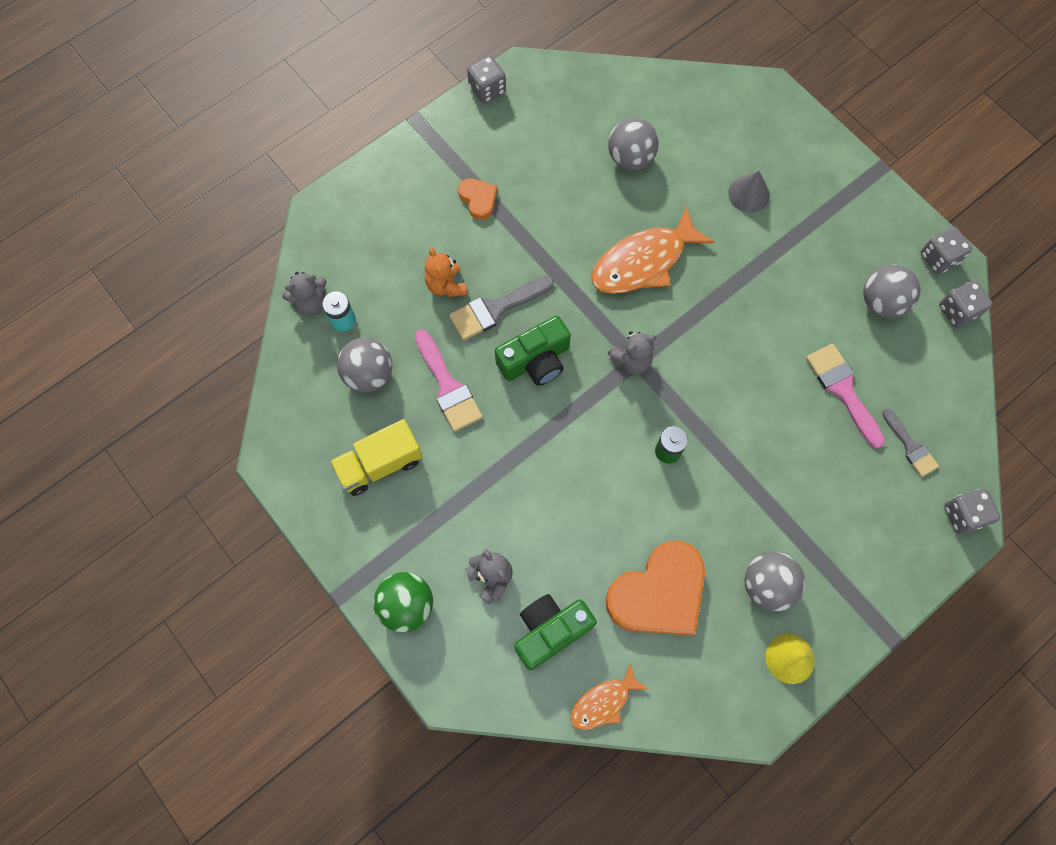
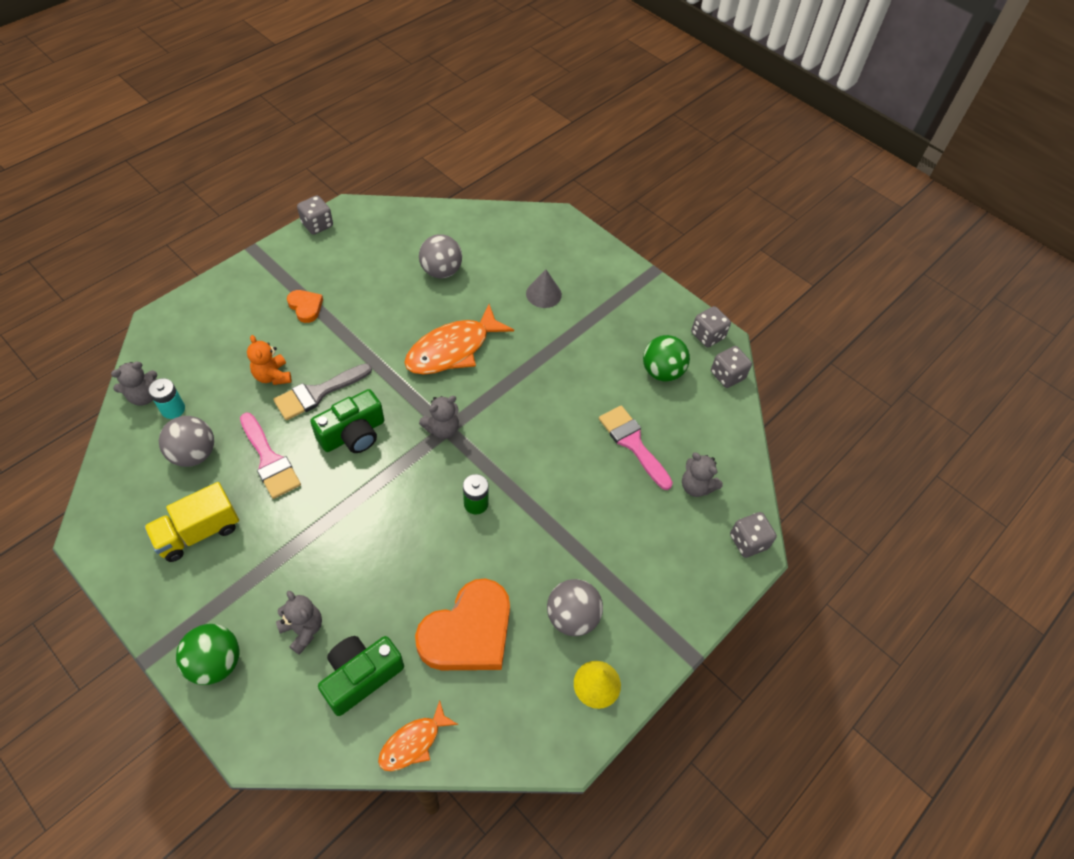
camera: 10 degrees left, 15 degrees down
grey ball [863,264,921,318] -> green ball [643,335,690,382]
grey brush [882,408,939,477] -> grey teddy bear [682,452,723,497]

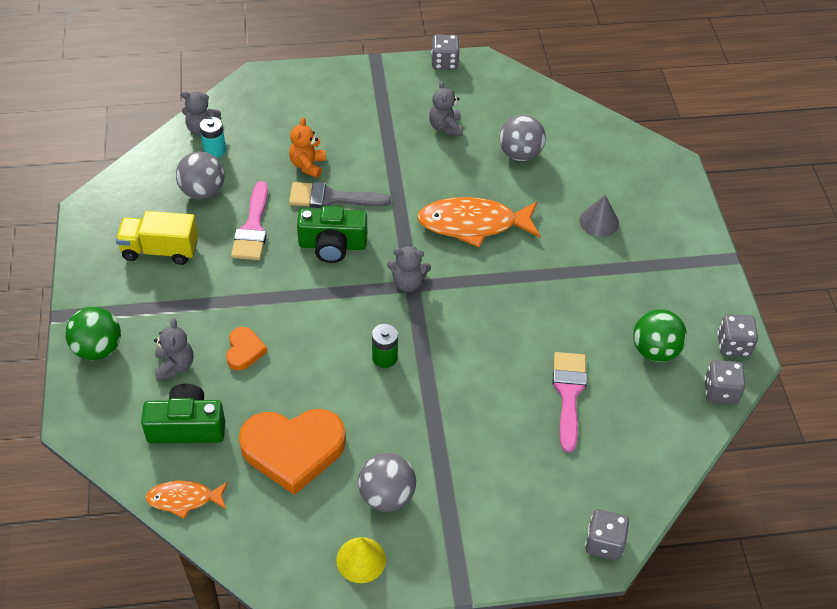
camera: 40 degrees right, 5 degrees down
orange heart [287,290,323,323] -> orange heart moved to [226,327,267,371]
grey teddy bear [682,452,723,497] -> grey teddy bear moved to [429,81,463,136]

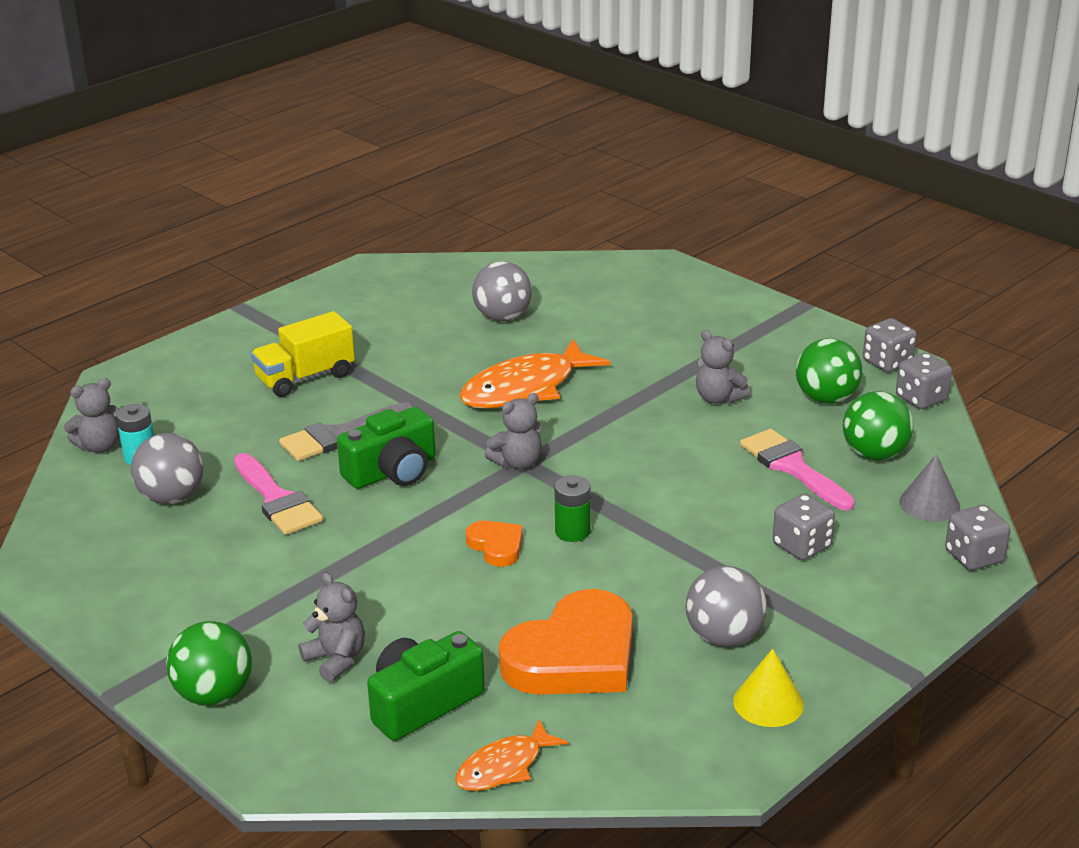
camera: 35 degrees left, 20 degrees down
yellow truck [116,211,198,265] -> yellow truck moved to [251,311,355,397]
orange heart [226,327,267,371] -> orange heart moved to [466,521,523,567]
orange teddy bear [289,118,326,178] -> none
grey teddy bear [429,81,463,136] -> grey teddy bear moved to [696,330,750,404]
grey dice [431,35,460,70] -> grey dice moved to [773,494,835,560]
grey cone [579,195,619,237] -> grey cone moved to [899,454,960,522]
none -> green ball [843,391,914,460]

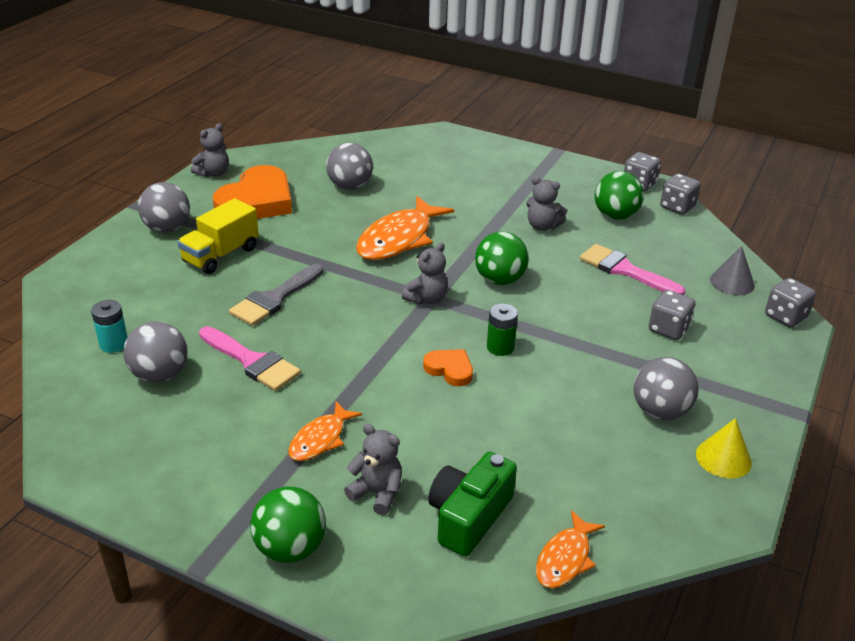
camera: 20 degrees left, 5 degrees up
grey teddy bear [64,378,119,453] -> grey teddy bear moved to [191,123,229,177]
green camera [337,406,436,489] -> none
orange heart [499,589,632,695] -> orange heart moved to [213,165,292,219]
green ball [843,391,914,460] -> green ball moved to [475,232,529,285]
none -> grey ball [138,182,190,233]
none -> orange fish [288,401,362,461]

